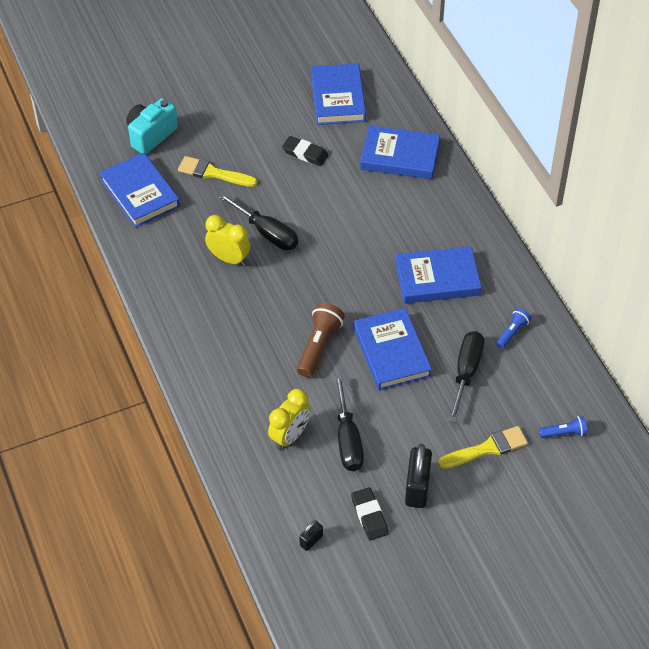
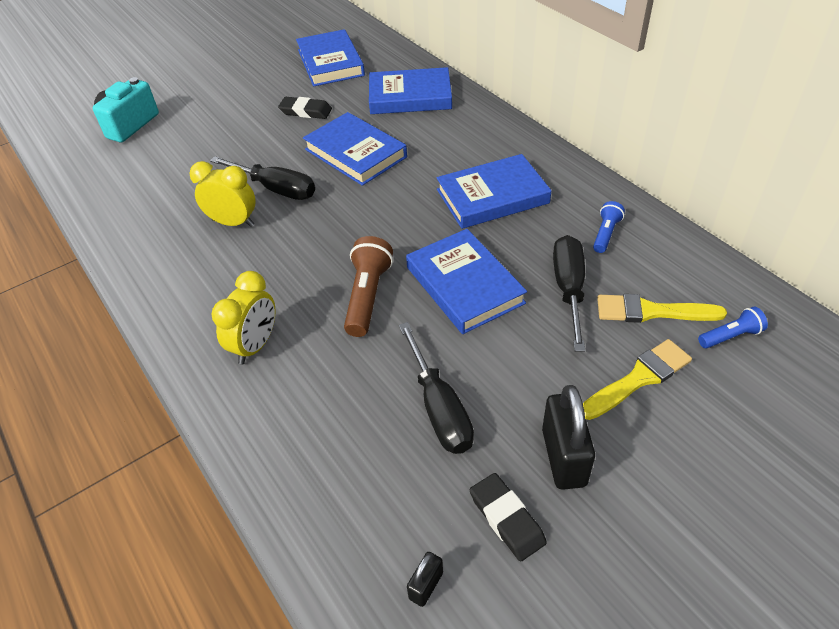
camera: 10 degrees left, 5 degrees down
blue book [99,152,180,228] -> blue book moved to [303,112,407,186]
yellow brush [178,156,257,187] -> yellow brush moved to [597,294,727,323]
yellow clock [268,389,310,450] -> yellow clock moved to [211,271,276,364]

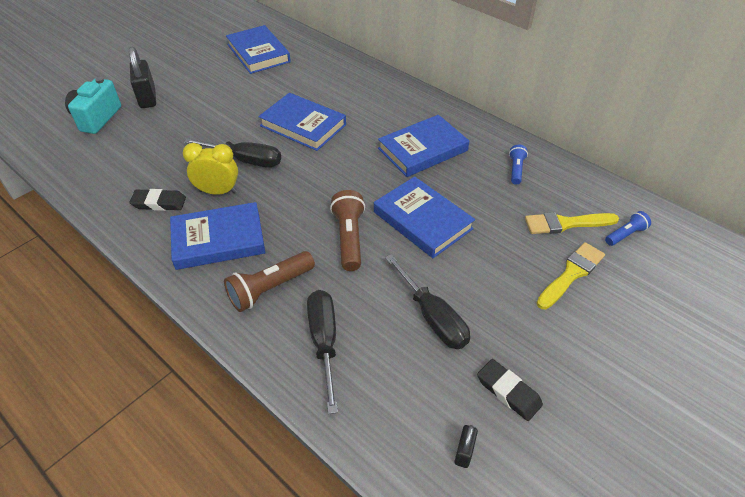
camera: 15 degrees left, 0 degrees up
yellow clock [211,271,276,364] -> brown flashlight [224,251,315,312]
black eraser [278,97,332,119] -> black eraser moved to [129,189,186,211]
blue book [369,67,452,114] -> blue book moved to [170,202,265,270]
black padlock [542,385,595,490] -> black padlock moved to [129,47,156,108]
black screwdriver [553,235,585,352] -> black screwdriver moved to [307,290,338,414]

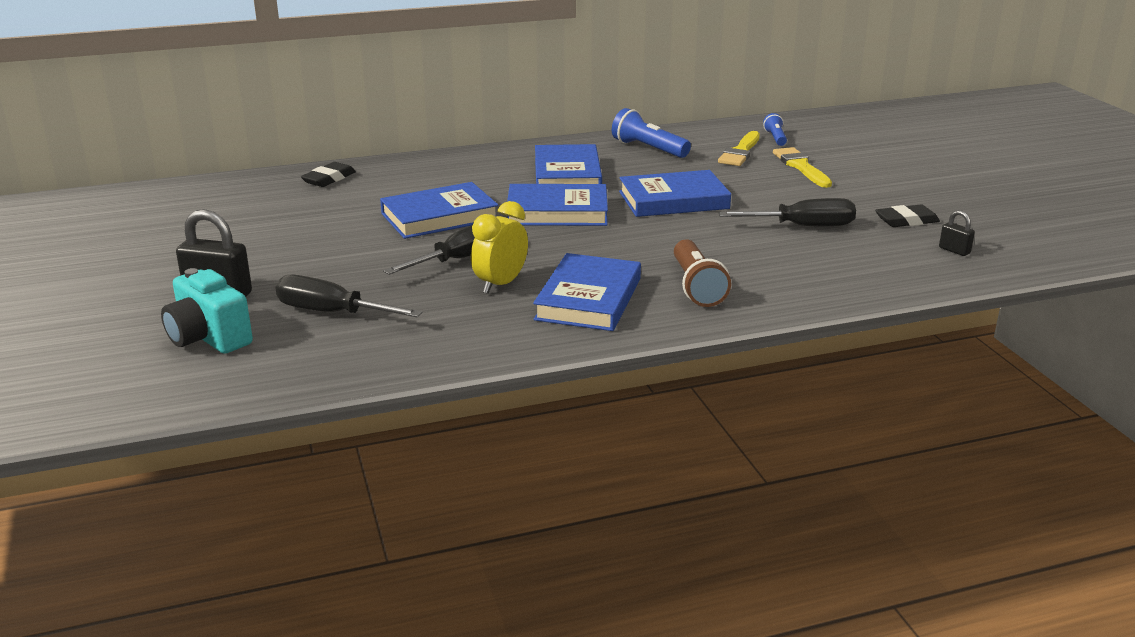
camera: 60 degrees left, 20 degrees down
black eraser [129,189,186,211] -> black eraser moved to [301,162,356,187]
blue book [226,25,291,74] -> blue book moved to [507,184,608,226]
black screwdriver [307,290,338,414] -> black screwdriver moved to [276,275,422,317]
brown flashlight [330,190,365,271] -> none
blue flashlight [509,145,528,185] -> blue flashlight [612,108,691,158], size x1.71

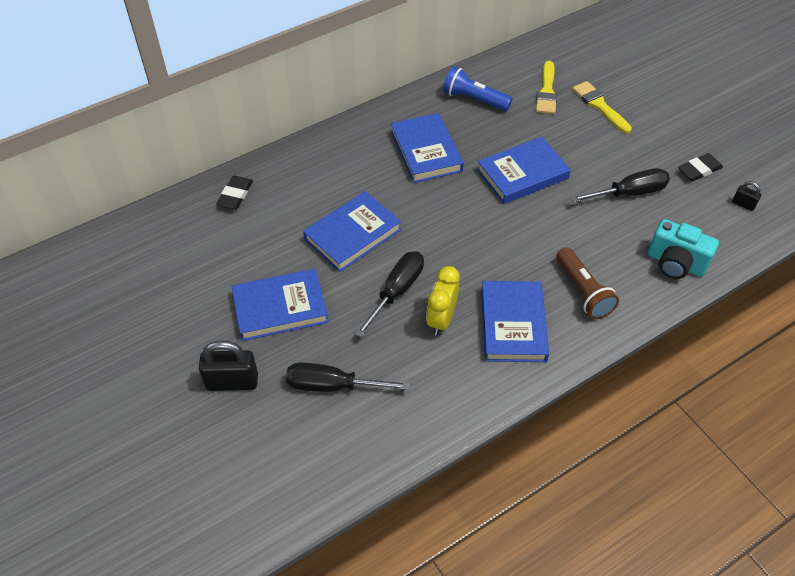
camera: 15 degrees left, 25 degrees up
turquoise camera [161,268,253,354] -> turquoise camera moved to [648,219,719,279]
blue book [507,184,608,226] -> blue book moved to [231,269,328,341]
blue flashlight [763,113,787,146] -> none

